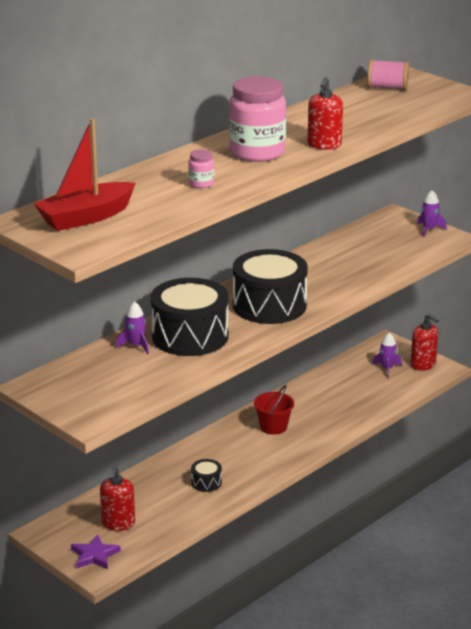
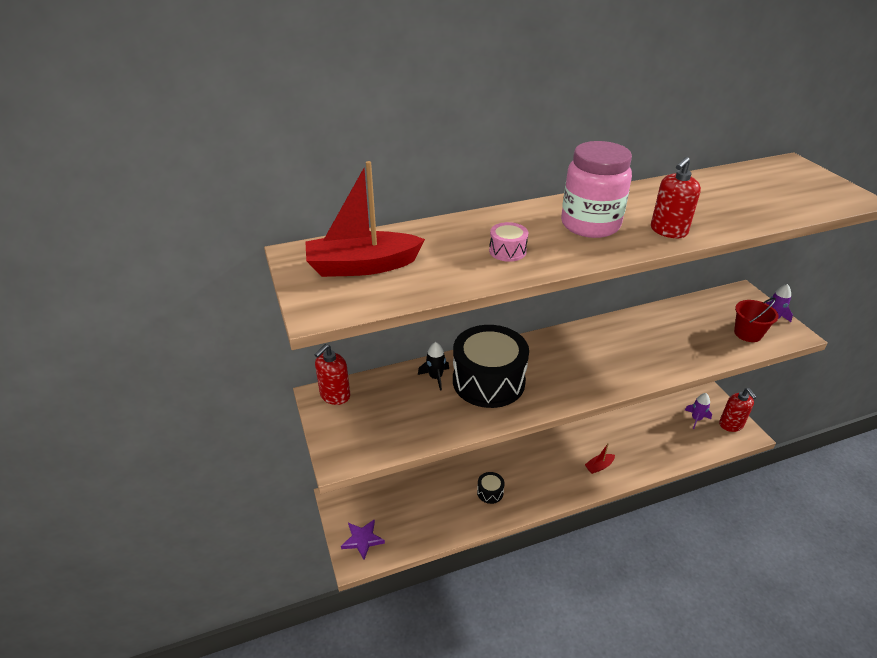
camera: 25 degrees right, 10 degrees up
red soap dispenser [100,467,135,531] -> red soap dispenser moved to [315,344,350,405]
purple rocket [116,301,149,354] -> black rocket [418,342,449,391]
pink jar [188,150,214,188] -> pink drum [489,222,528,262]
black drum [233,249,308,324] -> none
red bucket [254,385,294,435] -> red bucket moved to [734,298,779,342]
pink spool [367,59,409,90] -> none
none -> red boat [585,443,615,474]

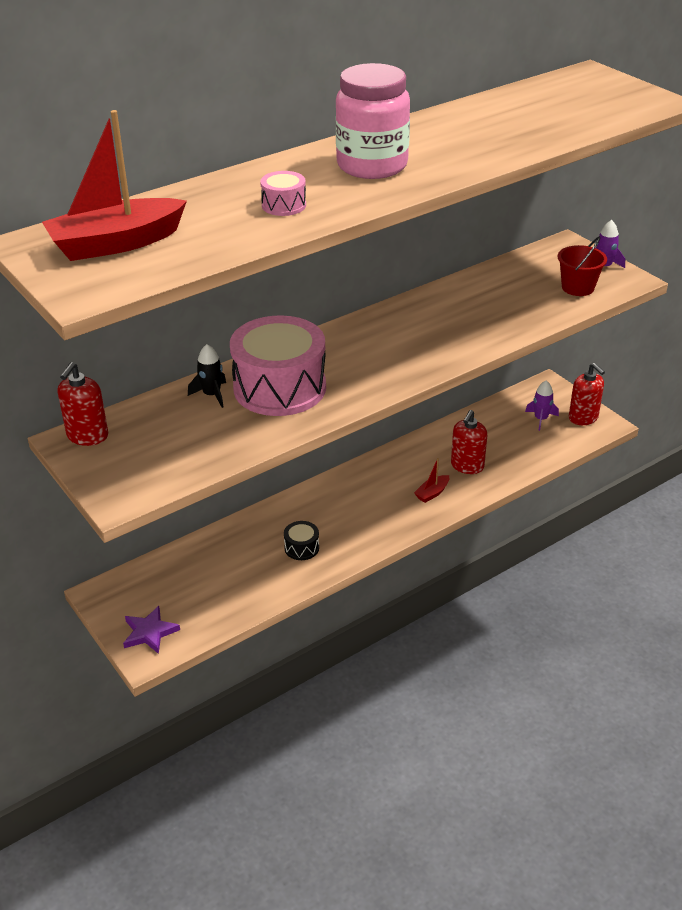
camera: 15 degrees left, 0 degrees up
black drum [453,325,529,408] -> pink drum [230,315,326,416]
red soap dispenser [651,157,701,238] -> red soap dispenser moved to [451,410,487,474]

